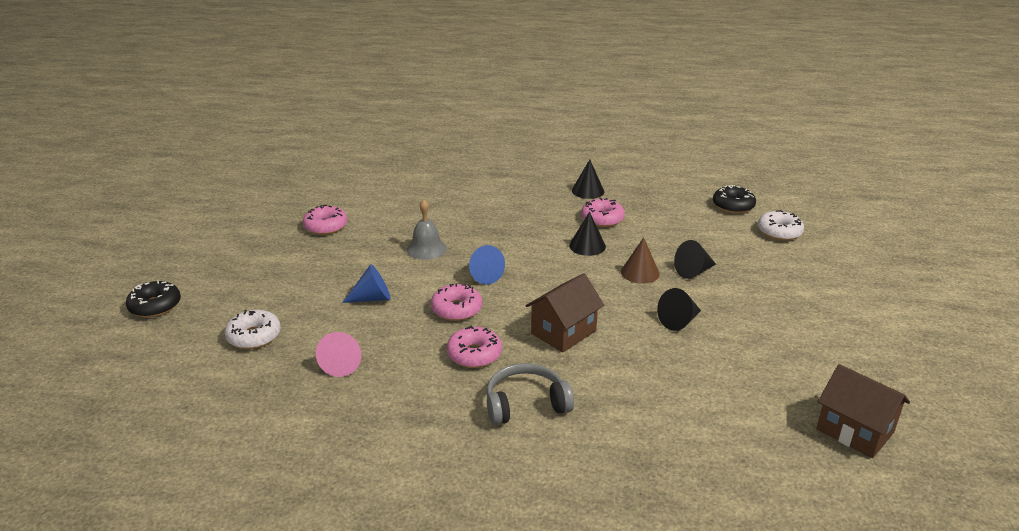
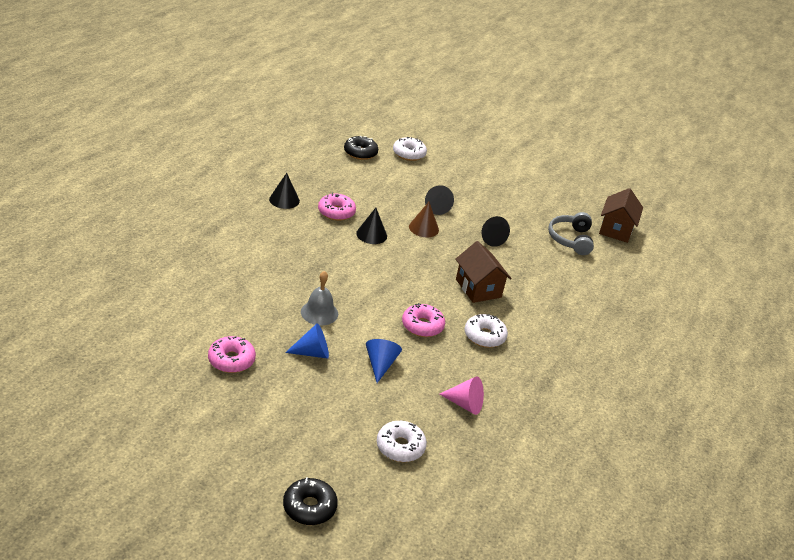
camera: 75 degrees left, 5 degrees up
pink donut [447,326,502,368] -> white donut [465,314,508,348]
blue cone [469,245,505,285] -> blue cone moved to [285,323,329,359]
grey headphones [486,363,574,425] -> grey headphones moved to [548,212,594,255]
brown house [816,364,910,458] -> brown house turned 45 degrees counterclockwise [599,188,643,243]

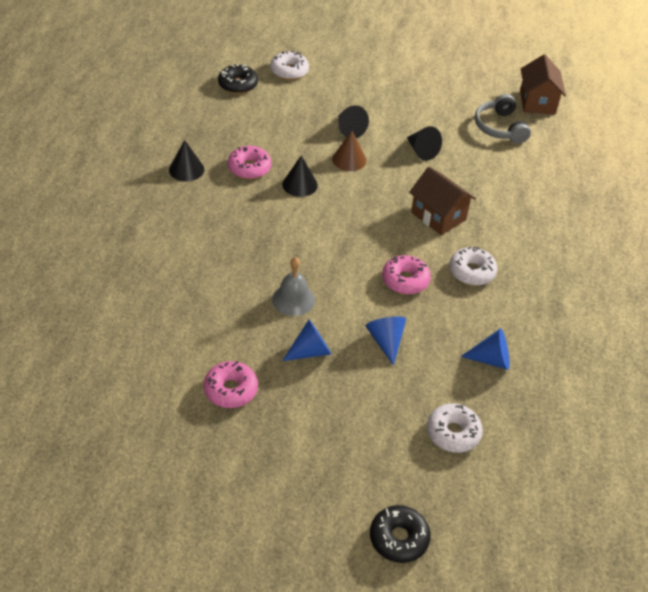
camera: 15 degrees left, 10 degrees up
pink cone [440,376,484,415] -> blue cone [461,328,510,370]

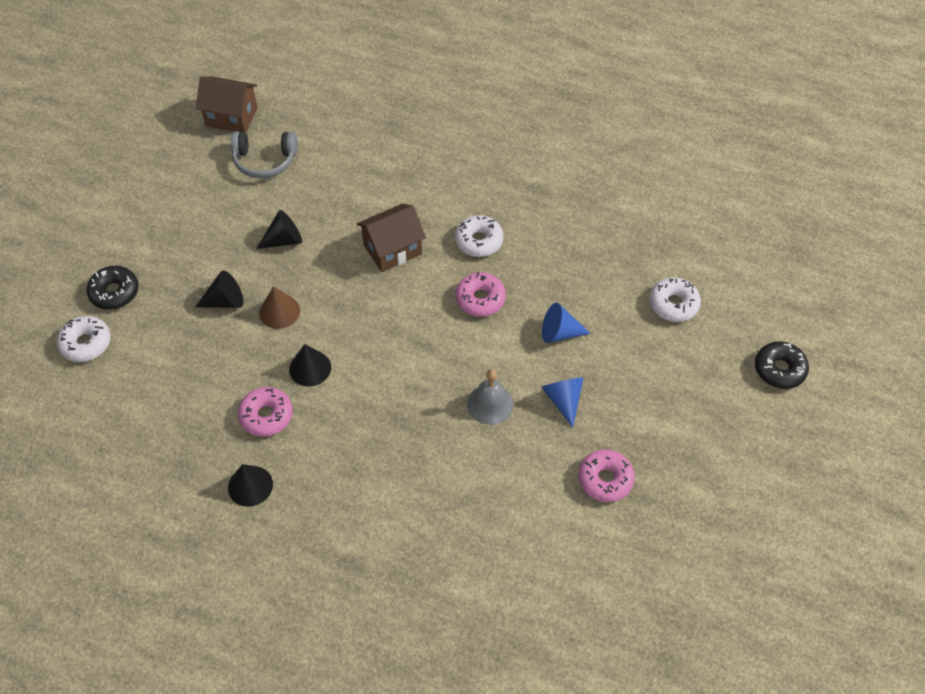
camera: 75 degrees left, 10 degrees up
black donut [218,64,258,94] -> black donut moved to [87,266,139,310]
blue cone [461,328,510,370] -> none

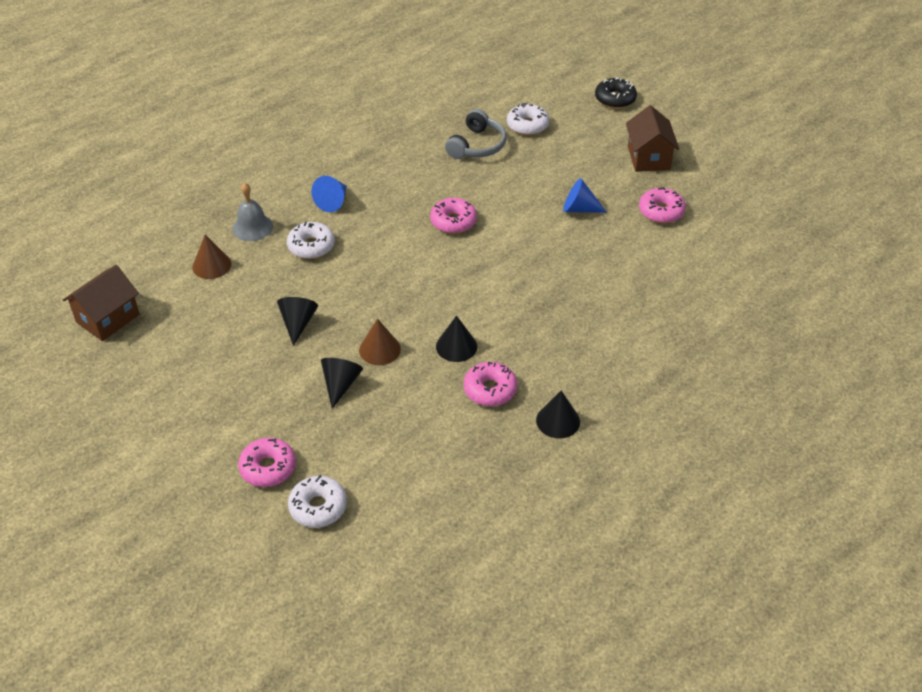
camera: 65 degrees left, 10 degrees down
black donut [87,266,139,310] -> pink donut [238,438,296,487]
grey headphones [231,131,298,178] -> grey headphones moved to [445,109,507,159]
brown house [357,204,426,272] -> brown house moved to [626,105,679,172]
white donut [455,215,504,257] -> white donut moved to [287,221,335,259]
grey bell [467,369,514,425] -> grey bell moved to [232,183,273,241]
blue cone [542,303,591,343] -> blue cone moved to [311,176,347,212]
none -> brown cone [192,235,231,279]

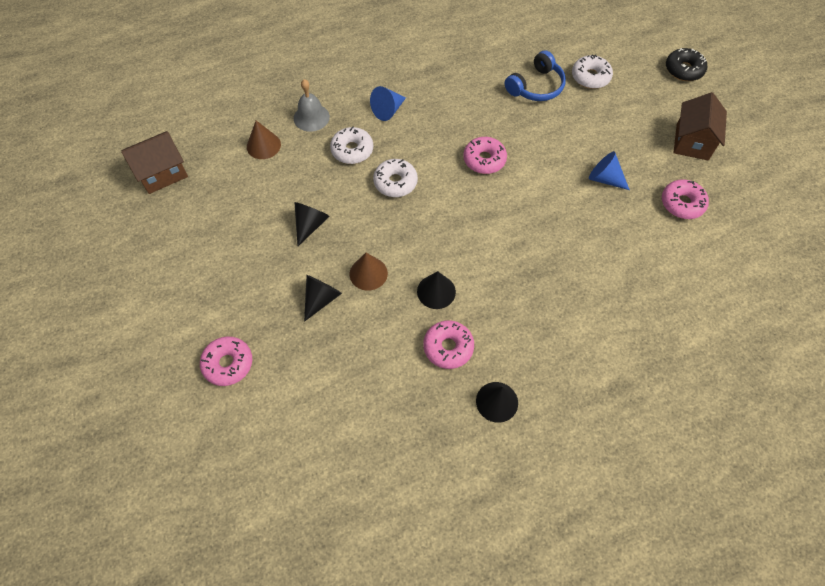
camera: 20 degrees right, 15 degrees up
white donut [288,475,347,528] -> white donut moved to [373,159,418,197]
grey headphones [445,109,507,159] -> blue headphones [505,50,566,101]

